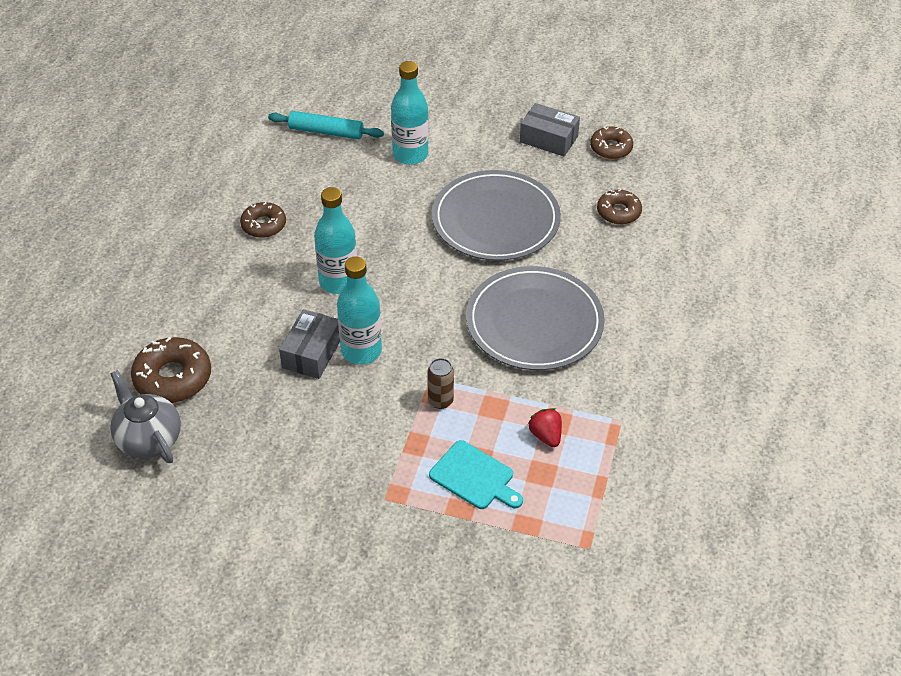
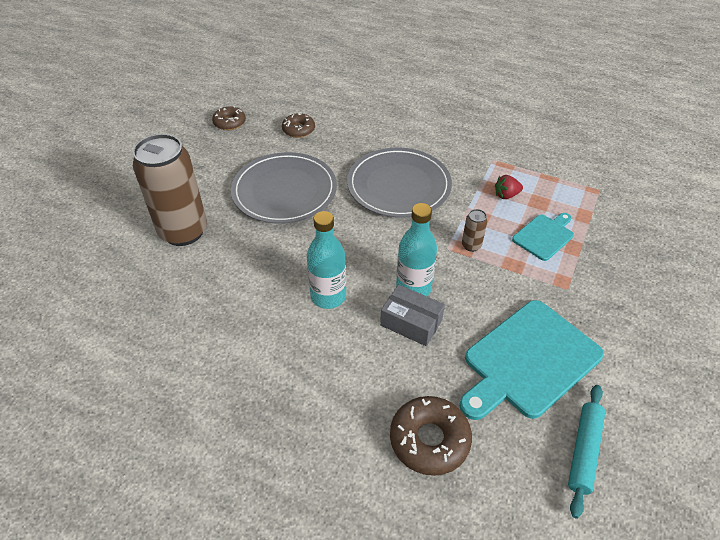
camera: 80 degrees left, 0 degrees up
grey teapot [110,370,181,463] -> none
brown donut [240,202,286,238] -> none
turquoise rolling pin [268,111,384,139] -> turquoise rolling pin moved to [568,385,605,519]
turquoise bottle [391,61,429,165] -> brown can [133,134,207,246]
grey box [520,103,580,157] -> none
none -> turquoise cutting board [459,300,604,420]

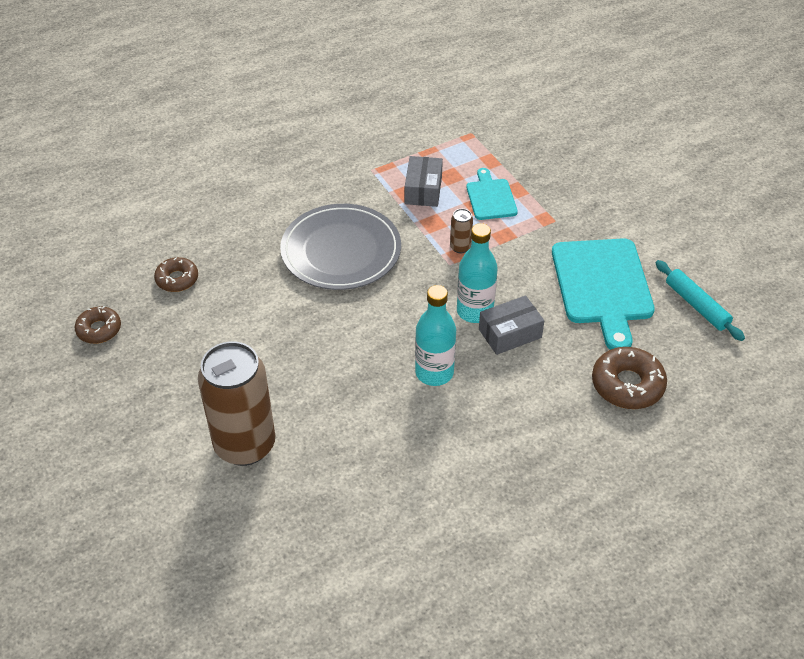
camera: 55 degrees left, 0 degrees up
grey plate [231,152,337,224] -> none
red strawberry [495,175,523,199] -> grey box [405,156,443,207]

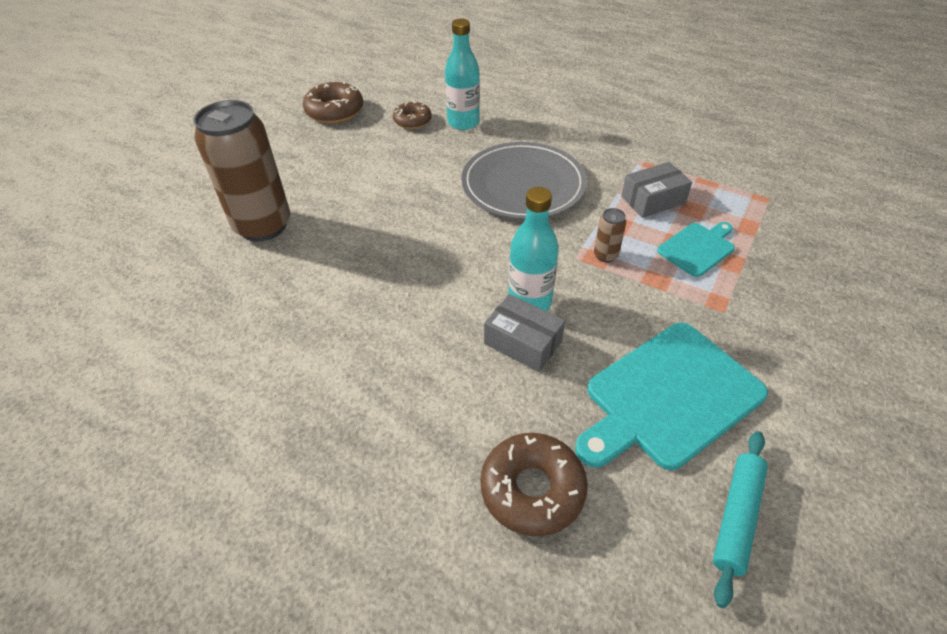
camera: 60 degrees right, 0 degrees up
brown donut [75,306,121,344] -> brown donut [303,81,363,123], size x1.56
turquoise bottle [415,285,456,386] -> turquoise bottle moved to [445,19,480,130]

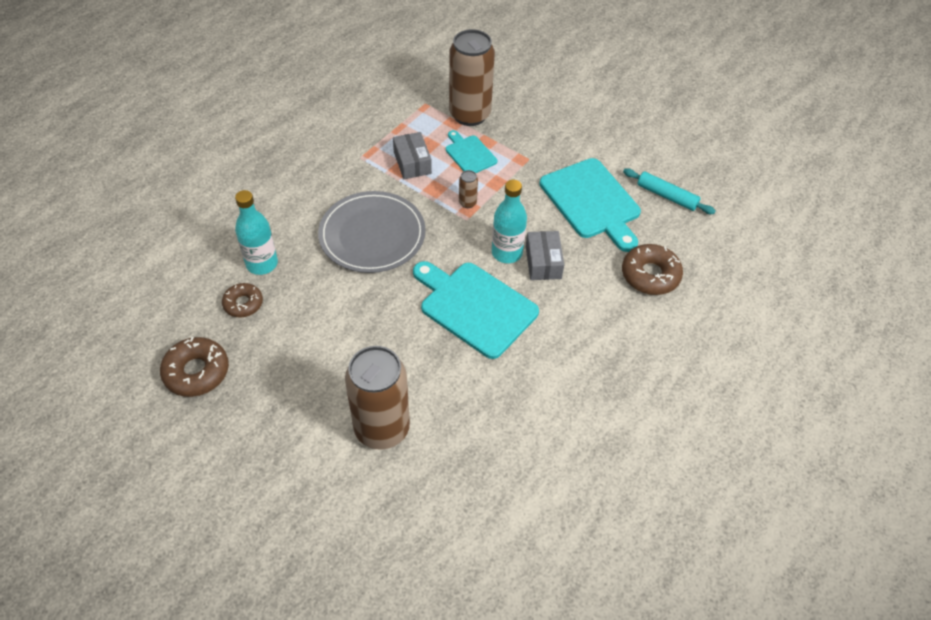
camera: 85 degrees left, 5 degrees up
grey box [484,294,565,372] -> grey box turned 45 degrees counterclockwise [526,231,564,280]
none -> turquoise cutting board [413,261,539,359]
none -> brown can [449,29,495,126]

